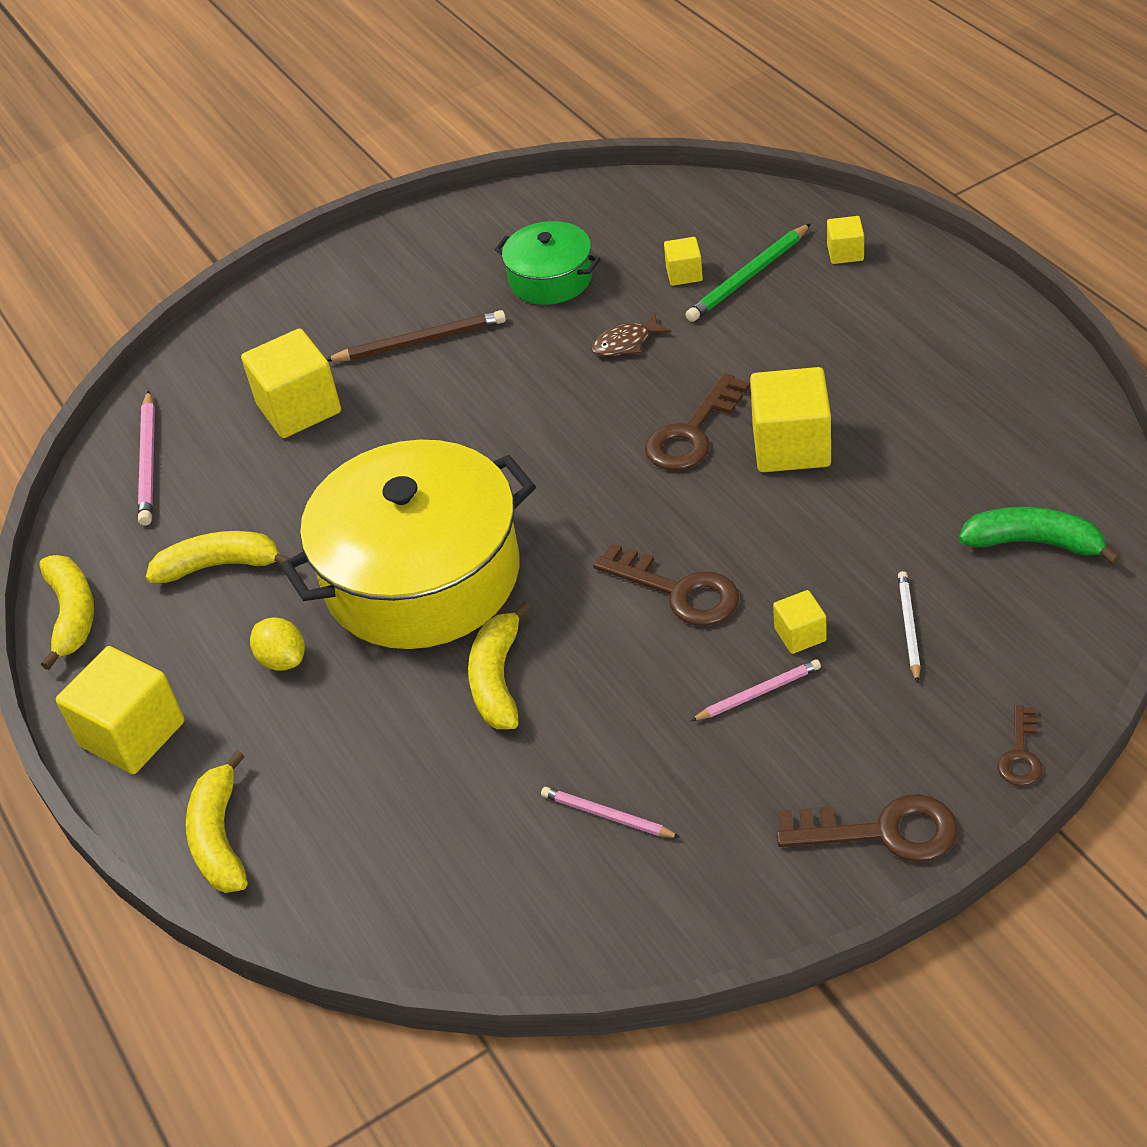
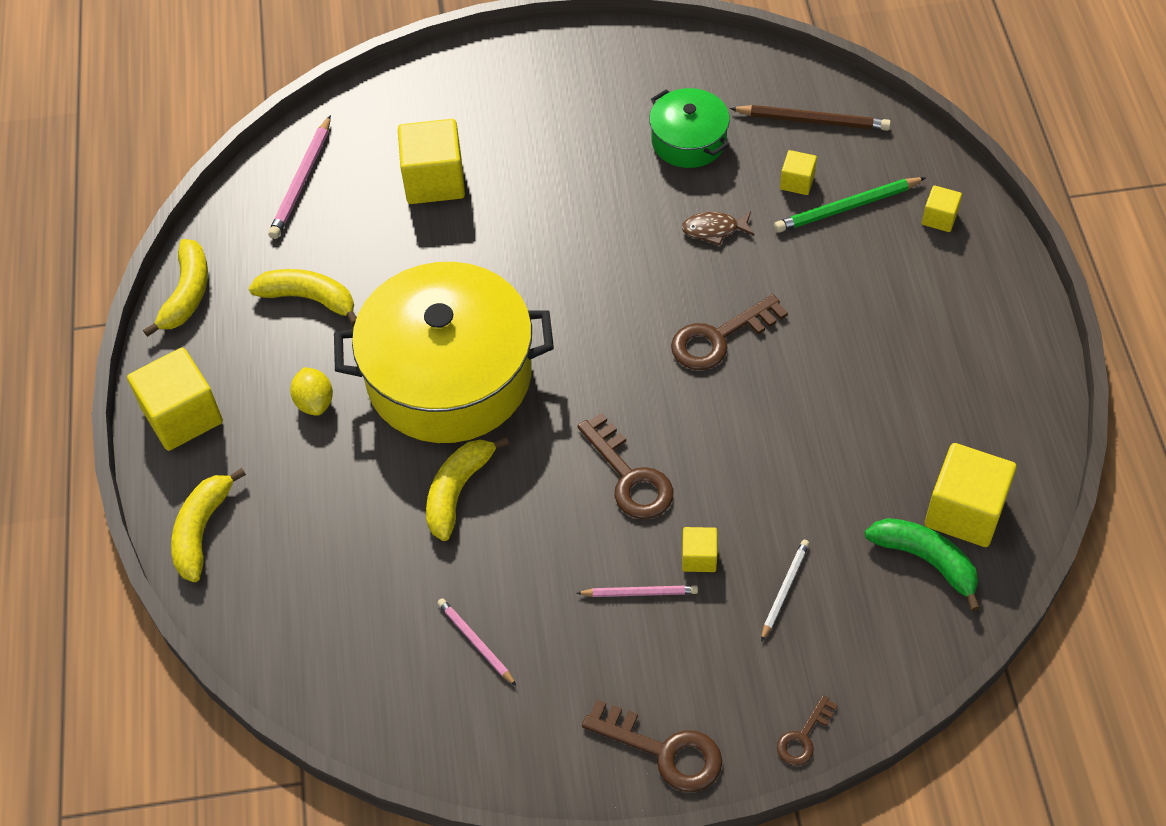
camera: 20 degrees right, 10 degrees up
brown pencil [326,310,506,361] -> brown pencil moved to [730,105,891,131]
yellow cube [750,367,831,472] -> yellow cube moved to [925,443,1016,547]

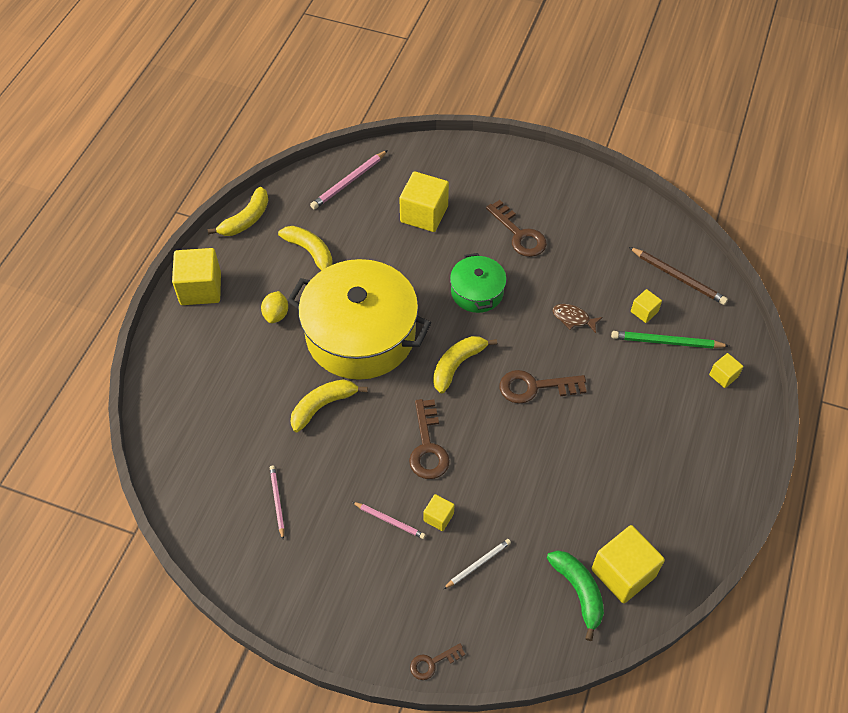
camera: 25 degrees right, 0 degrees up
yellow banana [171,468,246,582] -> yellow banana moved to [433,336,497,394]
brown key [582,699,722,792] -> brown key moved to [486,200,547,257]
green pot [649,88,730,168] -> green pot moved to [450,253,507,313]

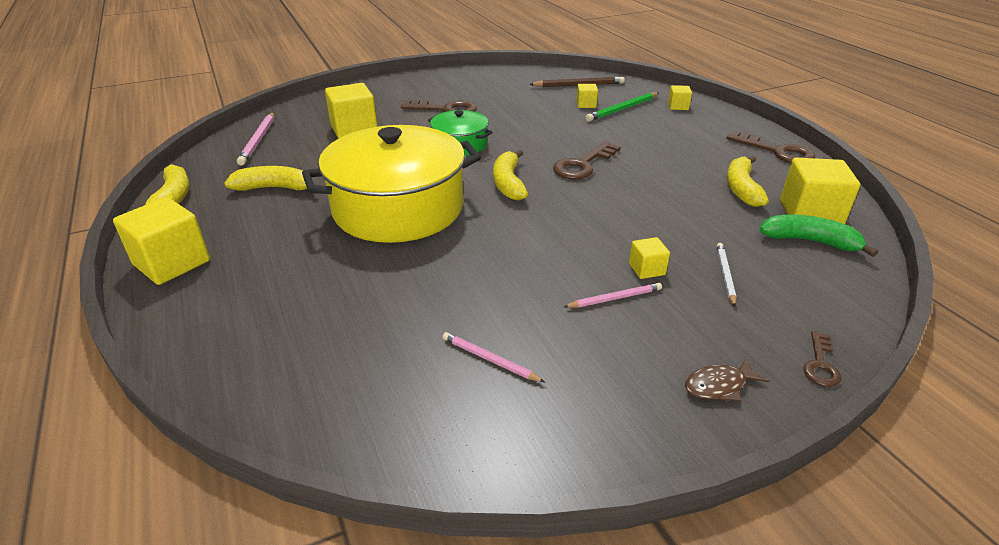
camera: 45 degrees left, 20 degrees down
yellow lemon [261,291,288,323] -> none
yellow banana [291,379,368,432] -> yellow banana moved to [727,156,769,207]
brown key [409,399,450,479] -> brown key moved to [726,131,815,163]
brown fish [553,304,603,333] -> brown fish moved to [685,357,769,401]

